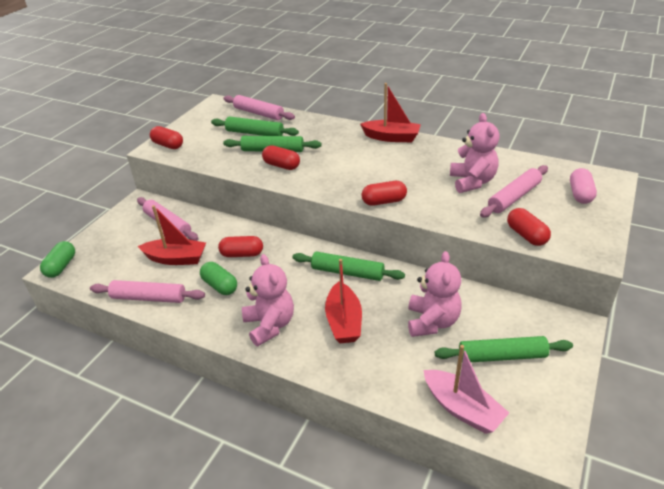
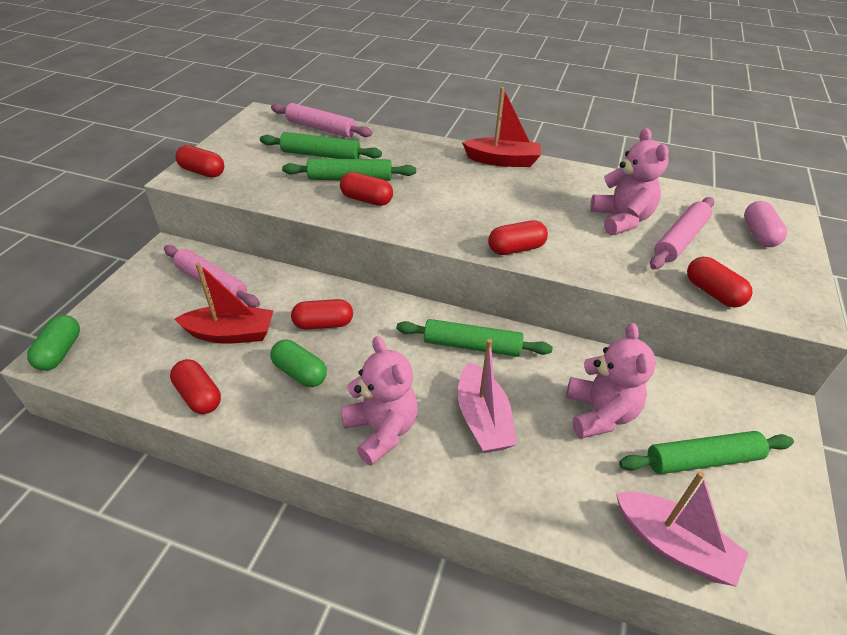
camera: 10 degrees left, 5 degrees up
pink rolling pin [90,280,205,303] -> red capsule [170,359,221,414]
red boat [325,259,362,343] -> pink boat [458,339,517,453]

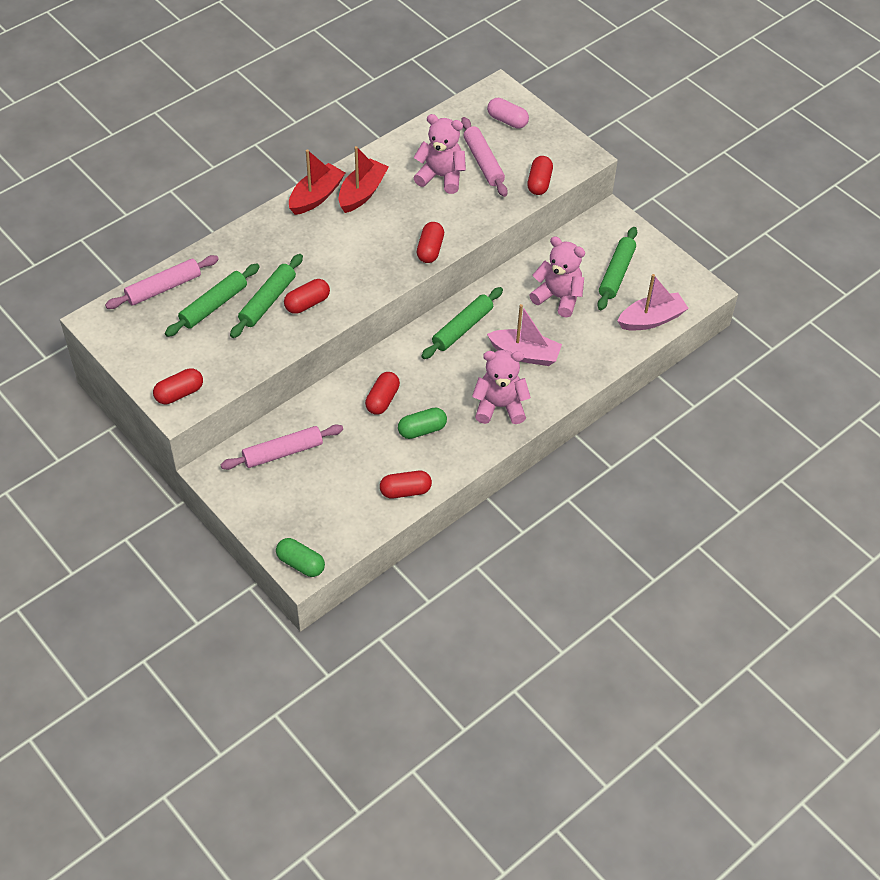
camera: 60 degrees left, 10 degrees up
red boat [174,262,274,344] -> red boat moved to [339,146,389,213]
red capsule [687,257,753,307] -> red capsule turned 75 degrees counterclockwise [527,156,553,195]

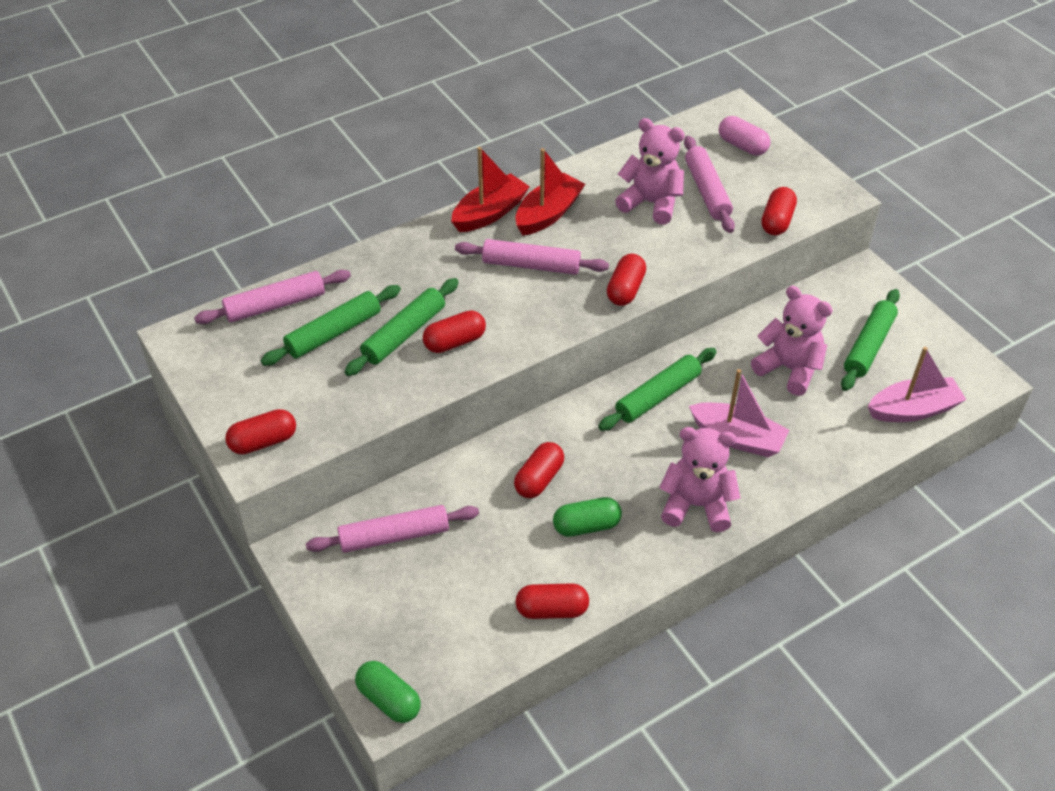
camera: 10 degrees right, 5 degrees down
none -> pink rolling pin [455,239,609,275]

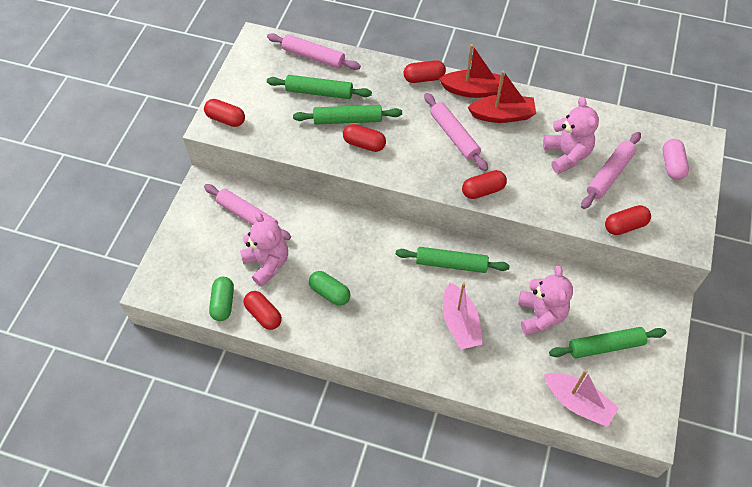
camera: 50 degrees right, 10 degrees up
green capsule [355,661,421,723] -> green capsule moved to [209,277,234,321]
red capsule [514,442,564,498] -> red capsule moved to [404,60,446,83]
pink teddy bear [659,427,740,532] -> pink teddy bear moved to [240,212,288,287]

